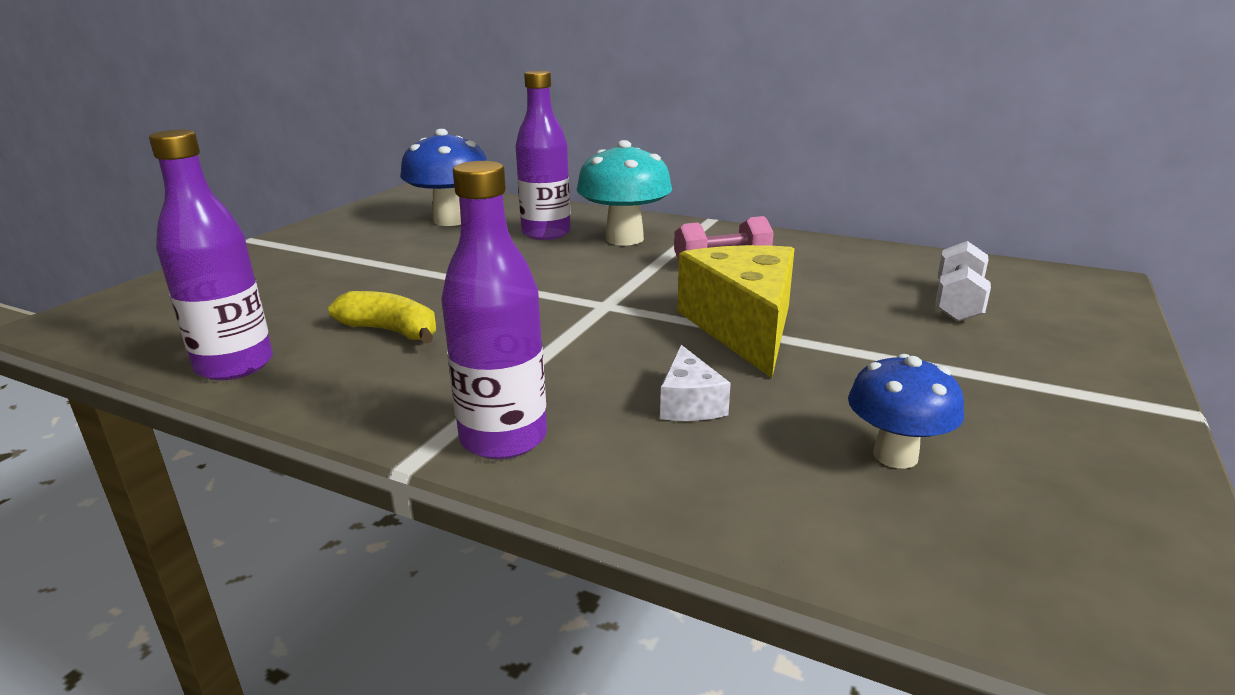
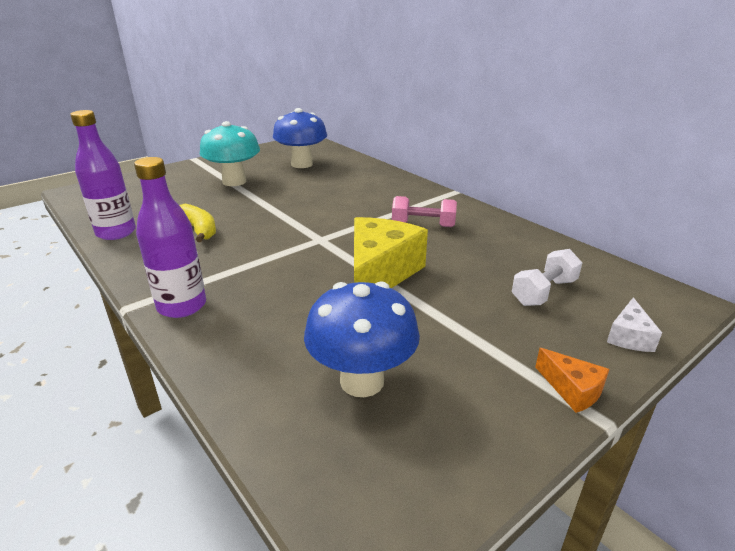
camera: 25 degrees right, 5 degrees up
purple bottle [515,71,571,240] -> none
turquoise mushroom [577,140,672,246] -> turquoise mushroom moved to [200,121,260,186]
white cheese [660,345,731,421] -> white cheese moved to [607,297,662,352]
blue mushroom [848,354,964,468] -> blue mushroom [304,281,420,397], size x1.60
none -> orange cheese [535,348,610,413]

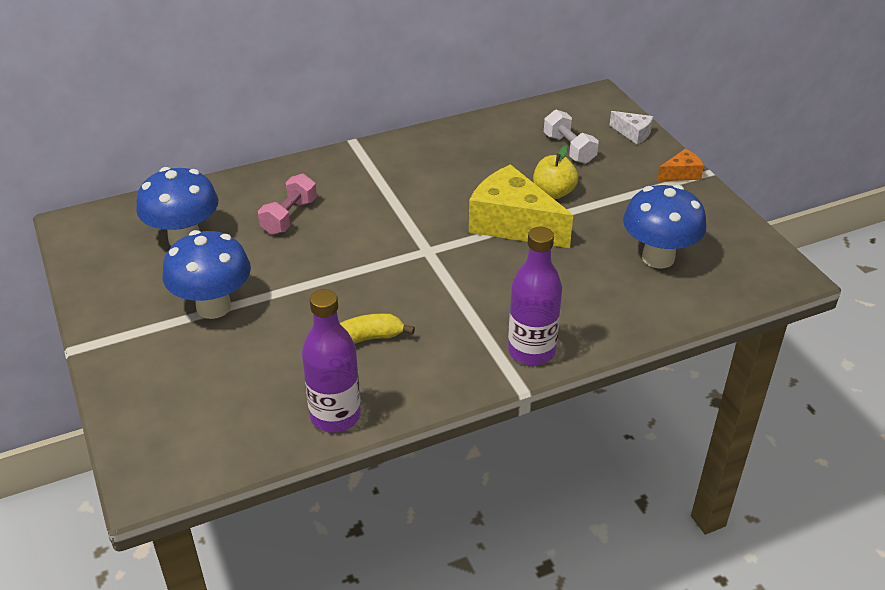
camera: 75 degrees left, 10 degrees up
turquoise mushroom [200,121,260,186] -> blue mushroom [163,230,251,319]
pink dumbbell [392,196,457,227] -> pink dumbbell moved to [258,173,317,235]
none -> yellow apple [533,145,578,199]

